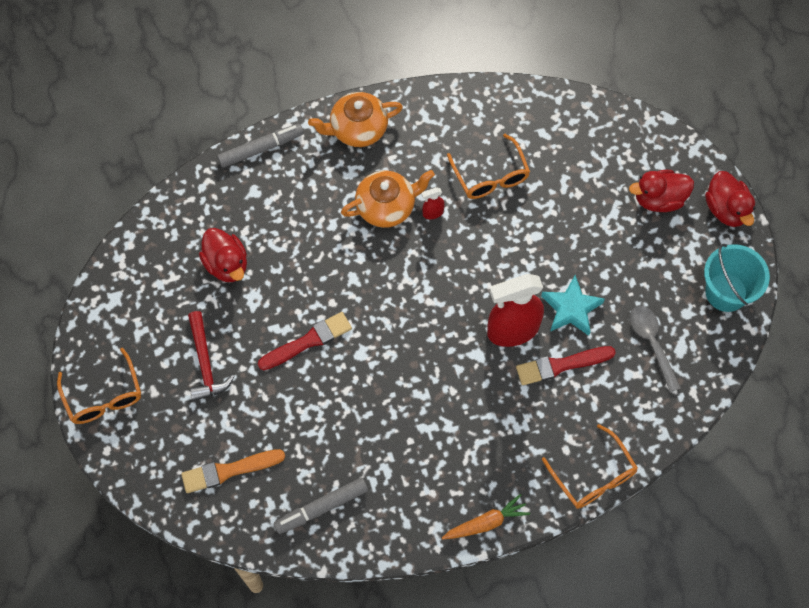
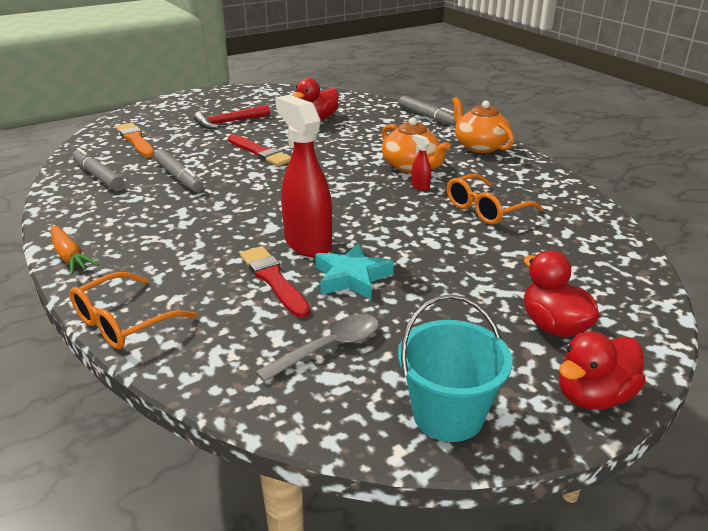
camera: 75 degrees right, 35 degrees down
orange glasses [57,348,141,424] -> none
none -> grey marker [154,149,204,192]

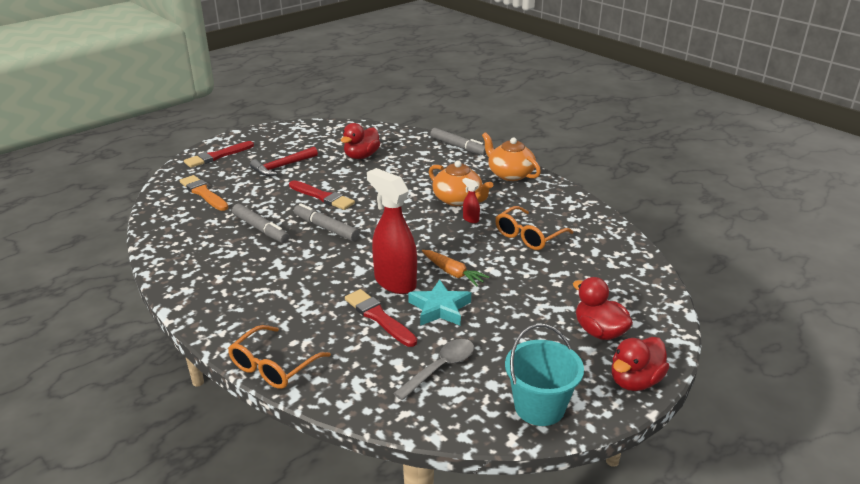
camera: 10 degrees left, 0 degrees up
orange carrot [51,225,99,274] -> orange carrot moved to [422,250,489,286]
grey marker [72,148,124,191] -> grey marker moved to [294,203,359,241]
none -> red brush [184,141,254,168]

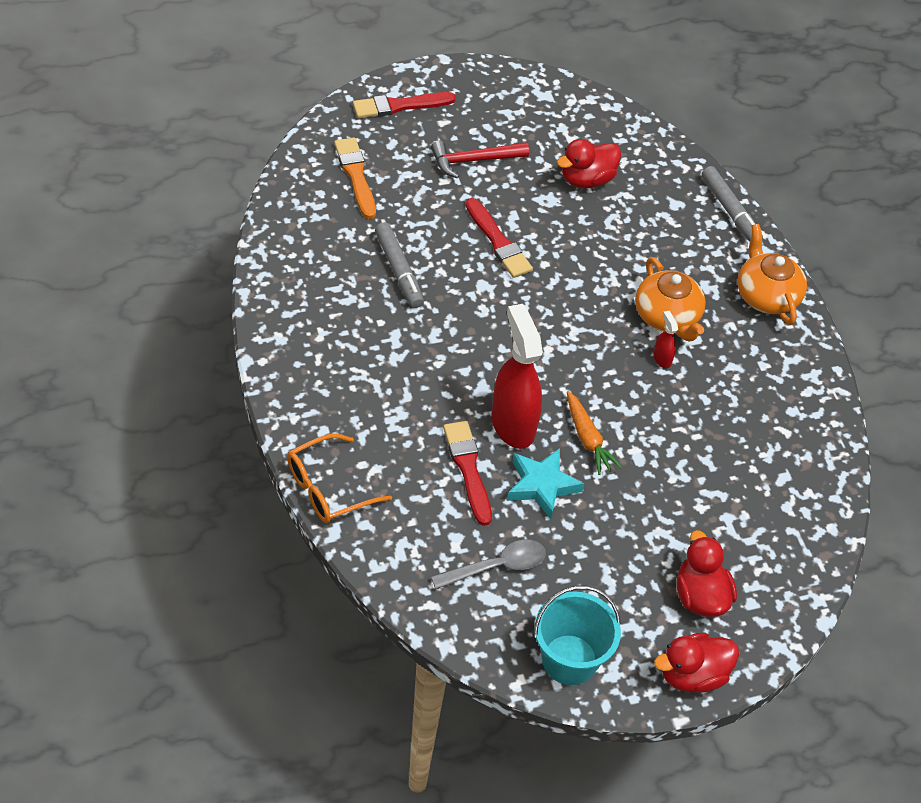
camera: 20 degrees right, 20 degrees up
grey marker [294,203,359,241] -> none
orange glasses [495,206,573,250] -> none

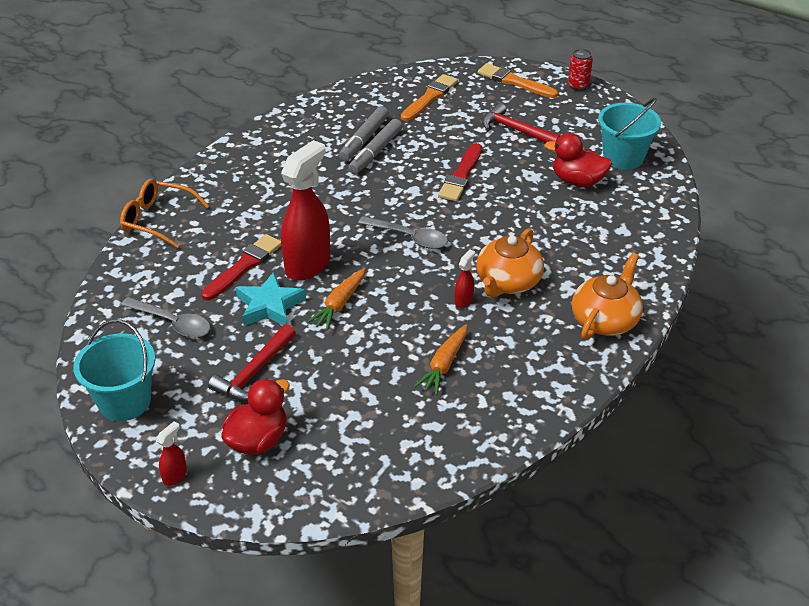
camera: 55 degrees right, 10 degrees down
red brush [353,92,456,118] -> orange brush [478,63,558,98]
red duck [654,633,739,693] -> red spray bottle [156,421,187,486]
grey marker [701,166,763,242] -> grey marker moved to [339,106,389,161]
none -> red hammer [208,324,296,401]
none -> grey spoon [358,216,448,249]
none -> orange carrot [413,324,467,395]
none -> red can [568,49,593,91]
none -> turquoise bucket [598,98,661,170]

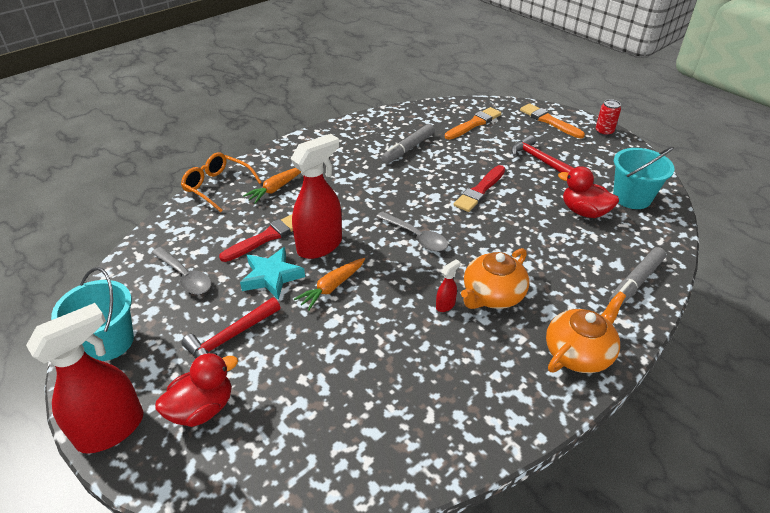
camera: 15 degrees right, 0 degrees up
red spray bottle [156,421,187,486] -> red spray bottle [26,303,144,453], size x2.39
grey marker [348,119,402,174] -> grey marker moved to [609,247,666,305]
orange carrot [413,324,467,395] -> orange carrot moved to [243,168,301,204]

